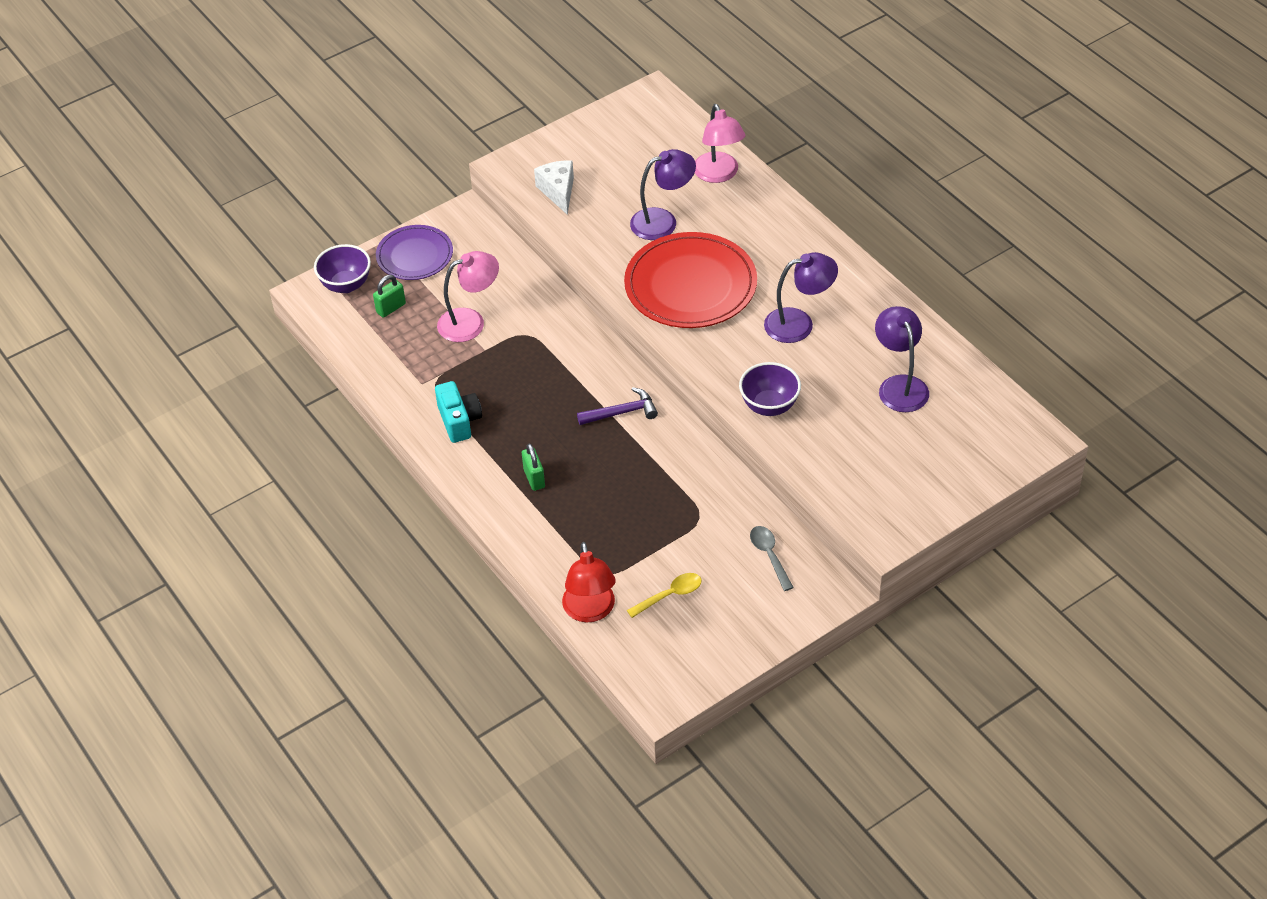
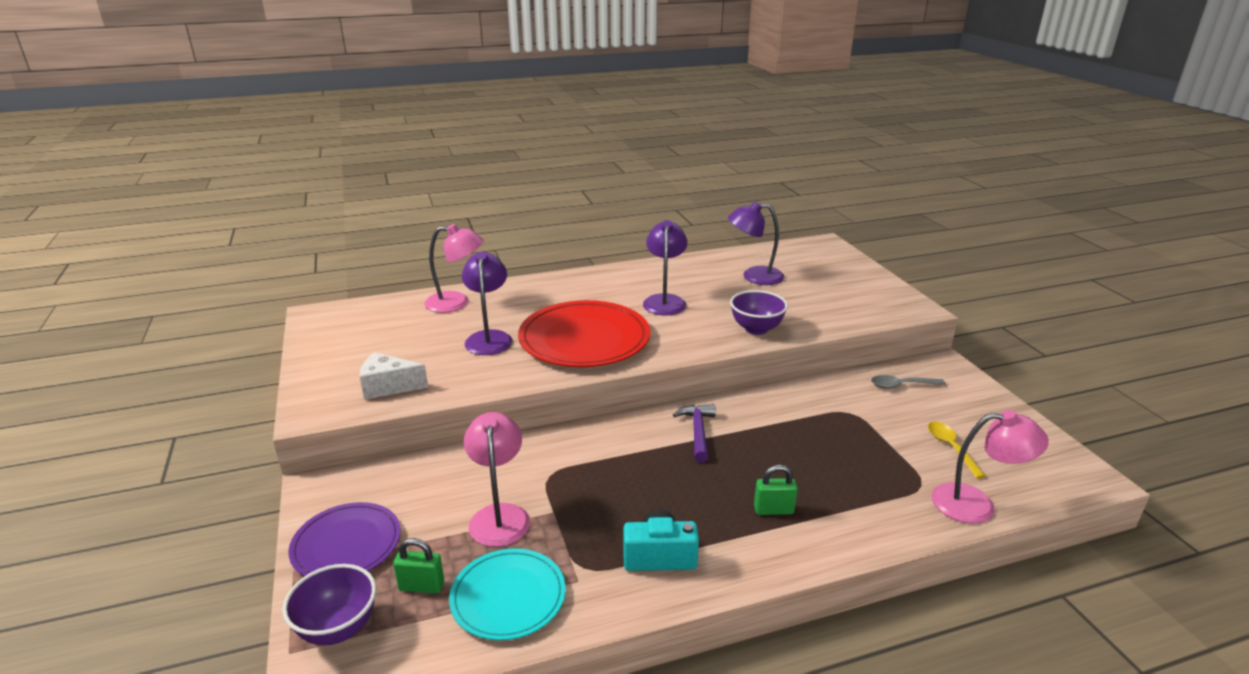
camera: 75 degrees left, 20 degrees down
green padlock [373,275,406,318] -> green padlock turned 60 degrees counterclockwise [393,538,444,594]
red lamp [562,542,616,623] -> pink lamp [932,410,1049,524]
none -> turquoise plate [449,548,566,640]

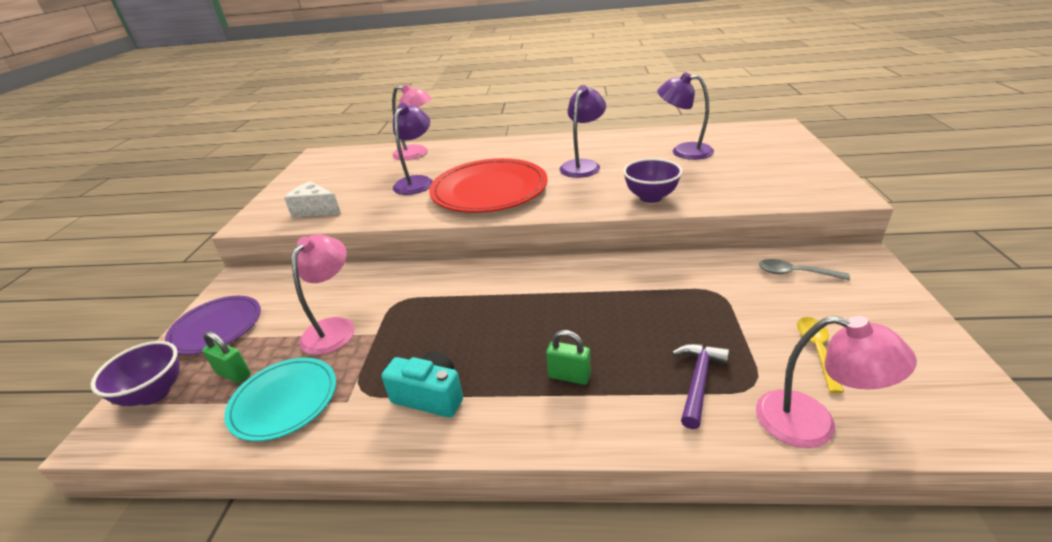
camera: 25 degrees right, 5 degrees up
purple hammer [673,404,716,463] -> purple hammer moved to [672,344,729,429]

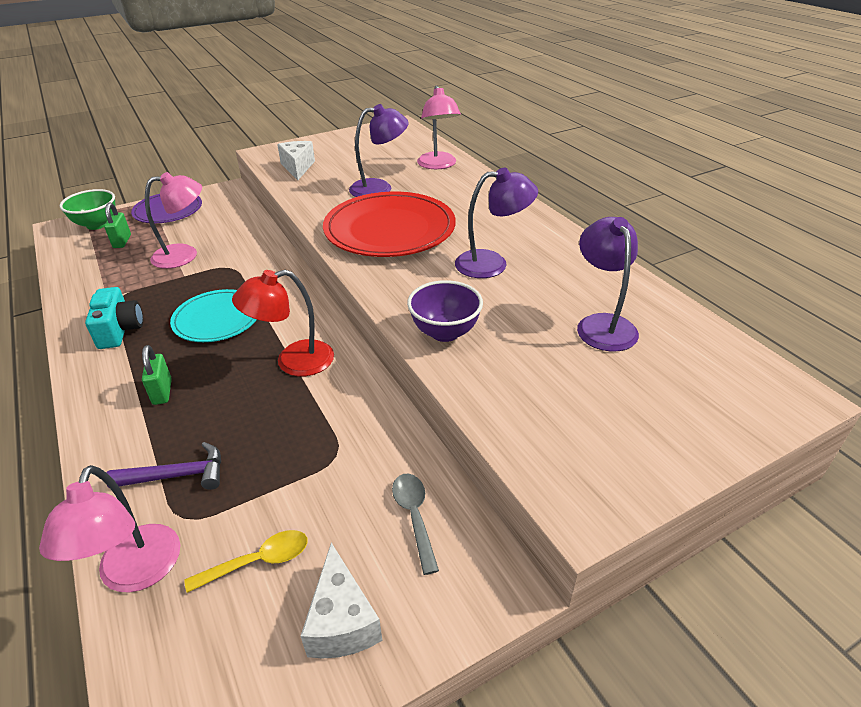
camera: 55 degrees right, 5 degrees up
purple bowl [90,341,180,406] -> green bowl [60,189,115,230]
turquoise plate [224,358,336,441] -> turquoise plate moved to [170,289,257,342]
none -> red lamp [232,270,334,376]
none -> white cheese [301,543,383,659]

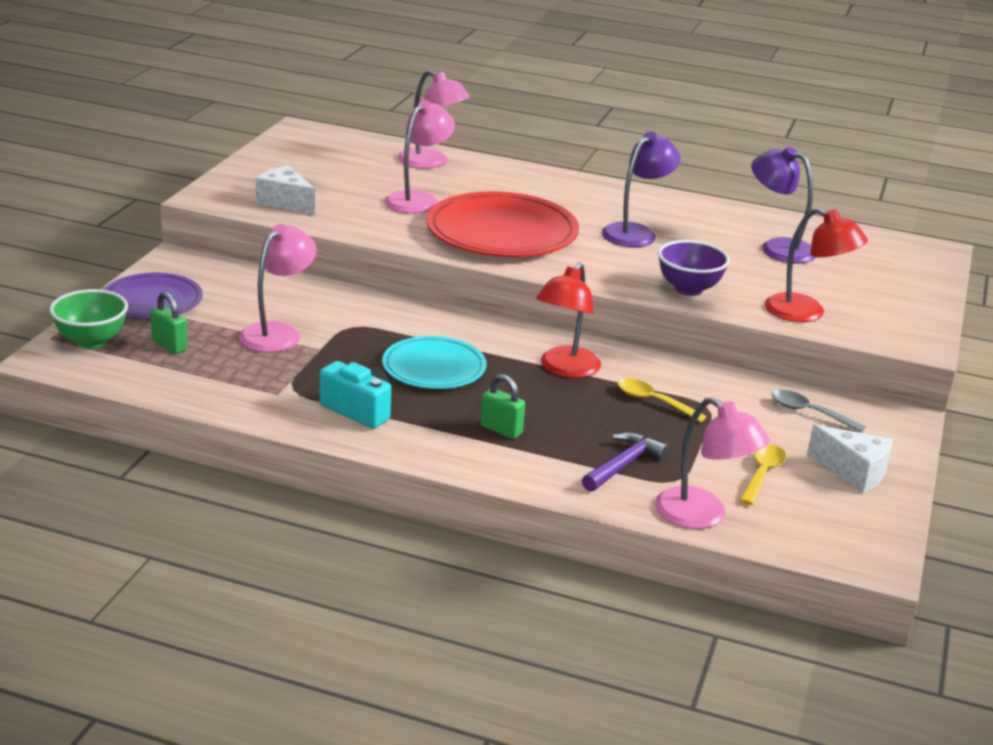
camera: 45 degrees left, 10 degrees down
purple lamp [349,104,409,197] -> pink lamp [385,100,455,214]
none -> yellow spoon [617,378,707,422]
none -> red lamp [765,207,868,322]

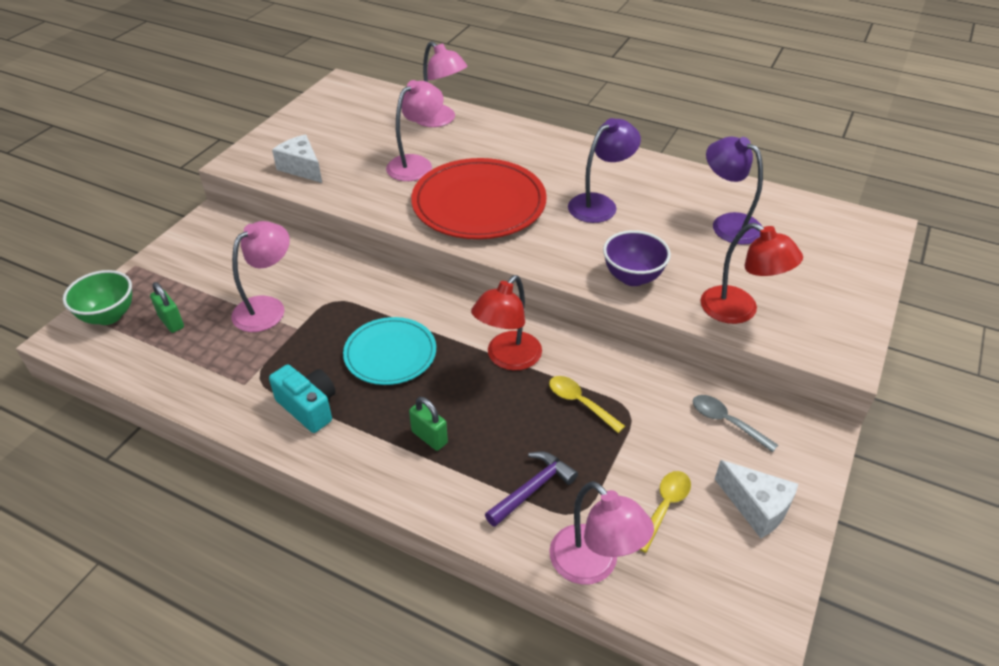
camera: 10 degrees right, 15 degrees up
purple plate [104,272,203,319] -> none

